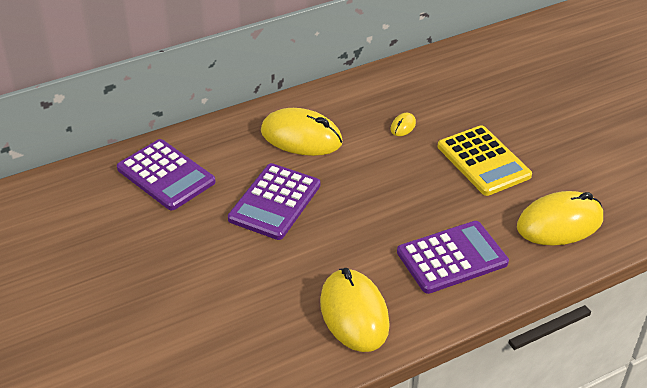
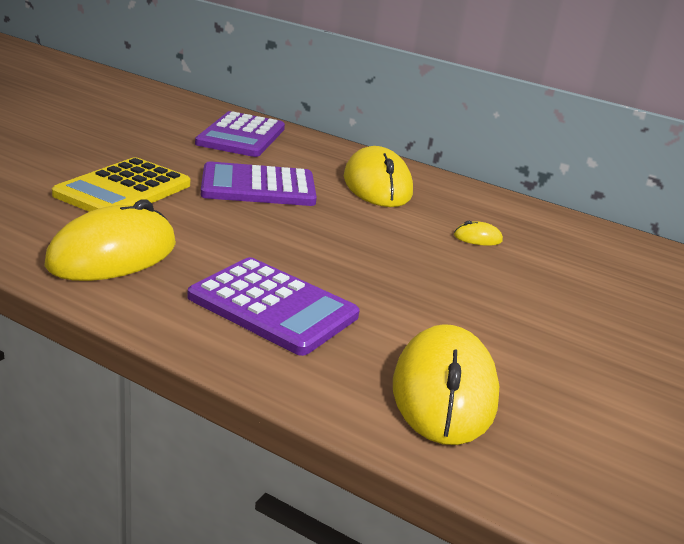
camera: 55 degrees right, 15 degrees down
yellow calculator [437,125,532,196] -> yellow calculator moved to [52,157,190,212]
yellow mouse [517,191,603,246] -> yellow mouse turned 60 degrees clockwise [393,324,499,445]

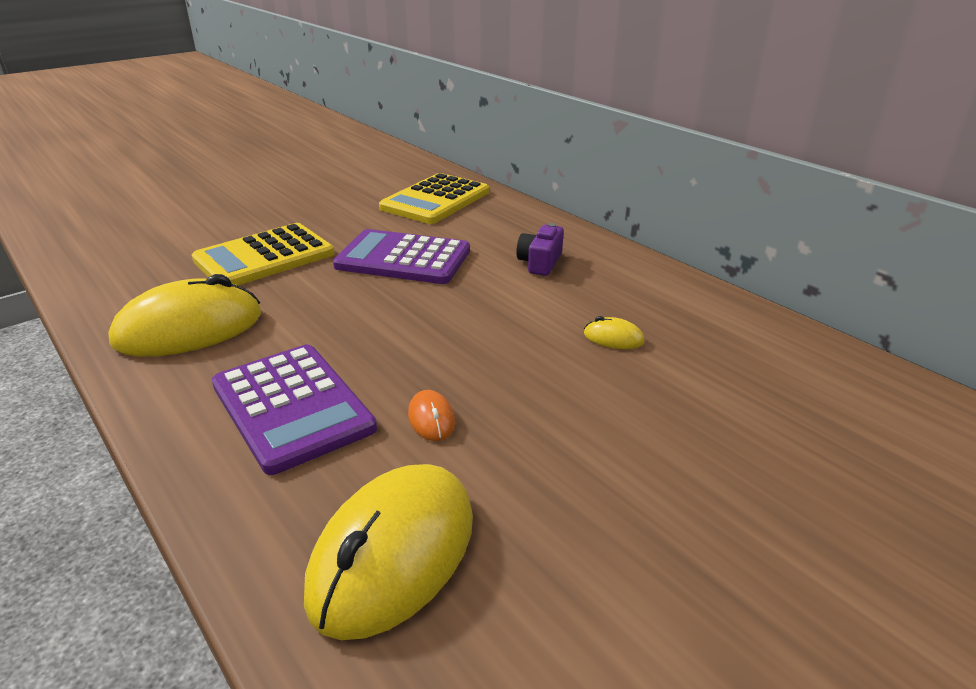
camera: 25 degrees right, 5 degrees up
purple calculator [195,111,285,157] -> yellow calculator [379,173,489,224]
yellow mouse [344,146,413,207] -> purple camera [516,223,564,276]
none -> orange mouse [408,390,455,441]

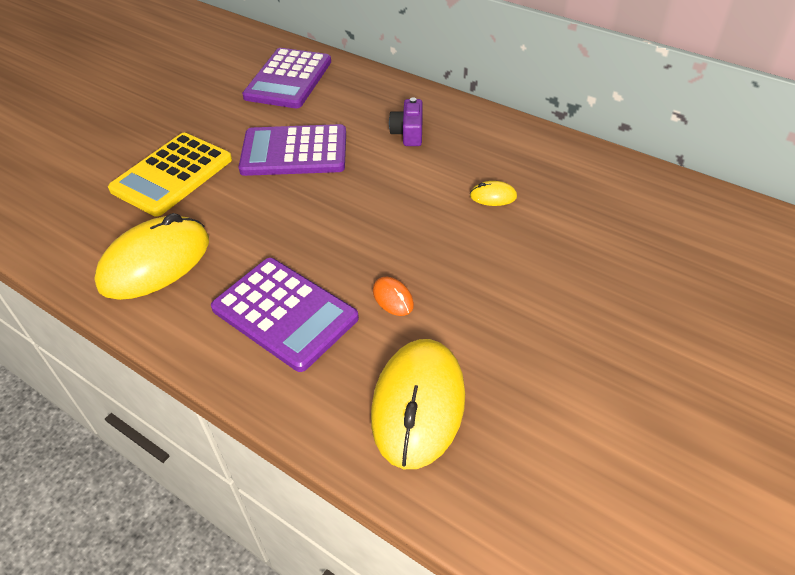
camera: 15 degrees left, 15 degrees up
yellow calculator [379,173,489,224] -> purple calculator [242,48,331,108]

